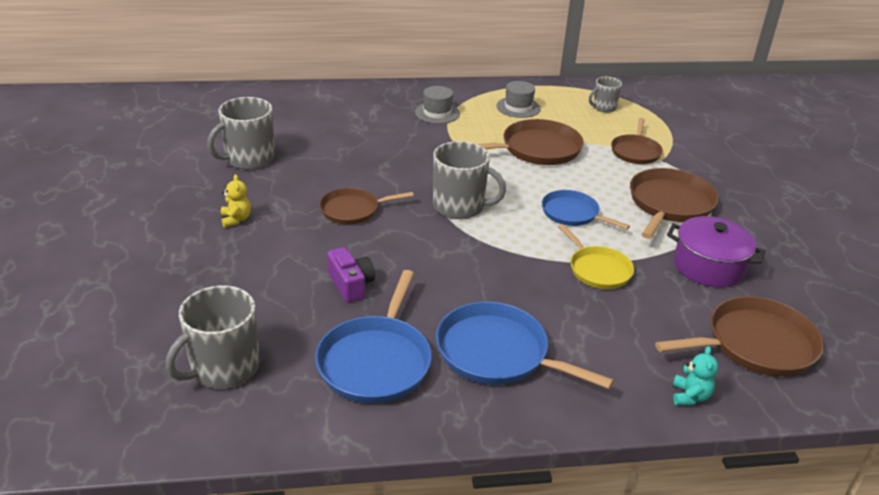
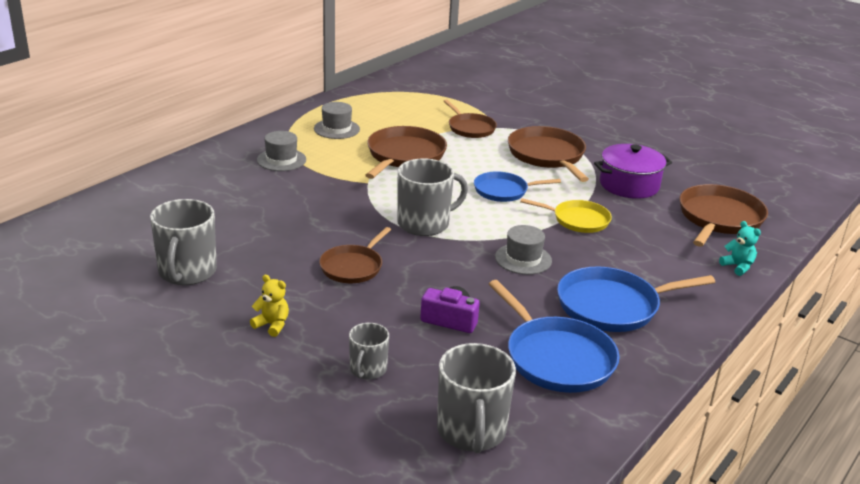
camera: 45 degrees left, 5 degrees down
grey mug [589,77,622,112] -> grey mug moved to [349,323,389,380]
none -> grey hat [495,225,552,275]

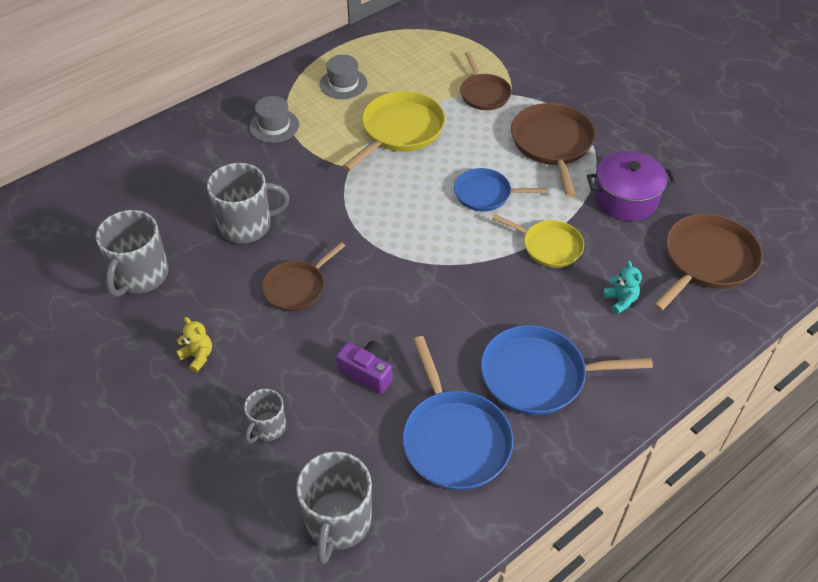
camera: 15 degrees right, 20 degrees up
brown pan [365,126,447,179] -> yellow pan [342,91,445,171]
grey mug [397,158,468,236] -> grey mug moved to [207,163,289,244]
grey hat [495,225,552,275] -> none
turquoise teddy bear [719,221,761,276] -> turquoise teddy bear moved to [603,260,642,314]

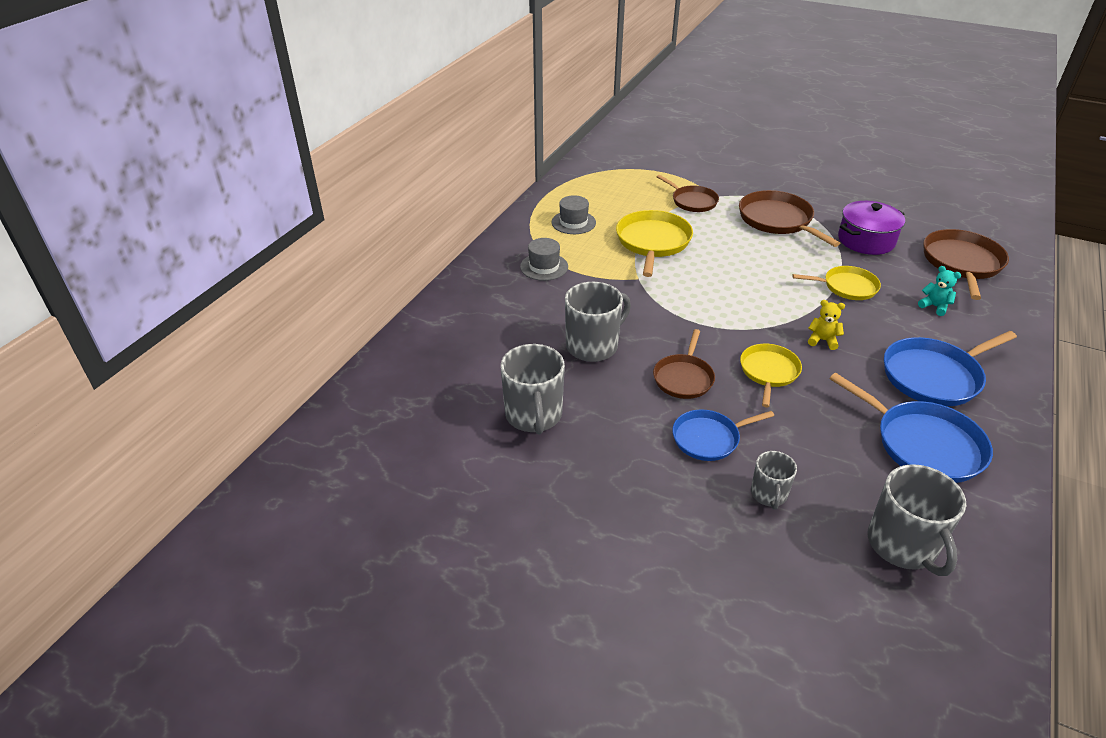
camera: 25 degrees left, 10 degrees down
yellow teddy bear [176,317,212,373] -> yellow teddy bear moved to [808,300,845,350]
purple camera [336,341,392,394] -> none
blue pan [454,168,547,211] -> blue pan moved to [673,409,774,461]
none -> yellow pan [740,344,802,408]

